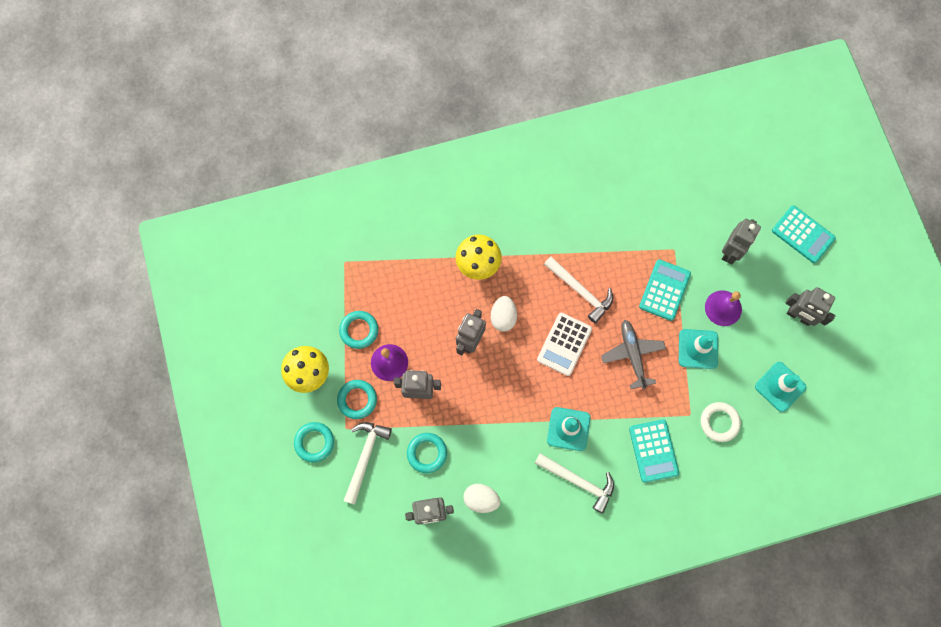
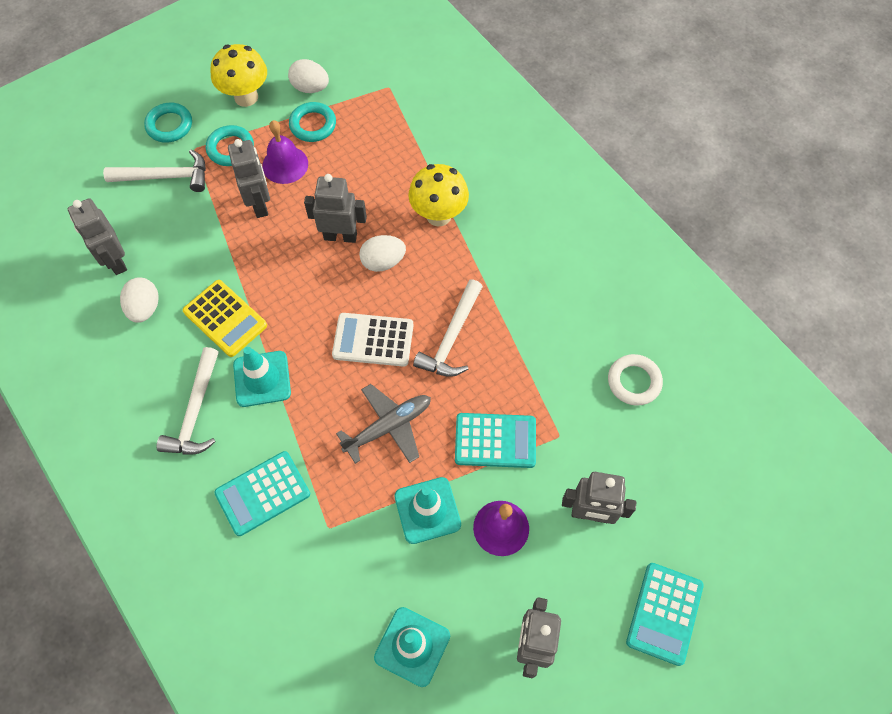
camera: 70 degrees right, 10 degrees down
turquoise ring [407,433,447,473] -> none
white ring [701,402,741,442] -> white ring moved to [608,354,663,406]
none -> yellow calculator [183,280,267,357]
none -> white egg [288,59,329,93]

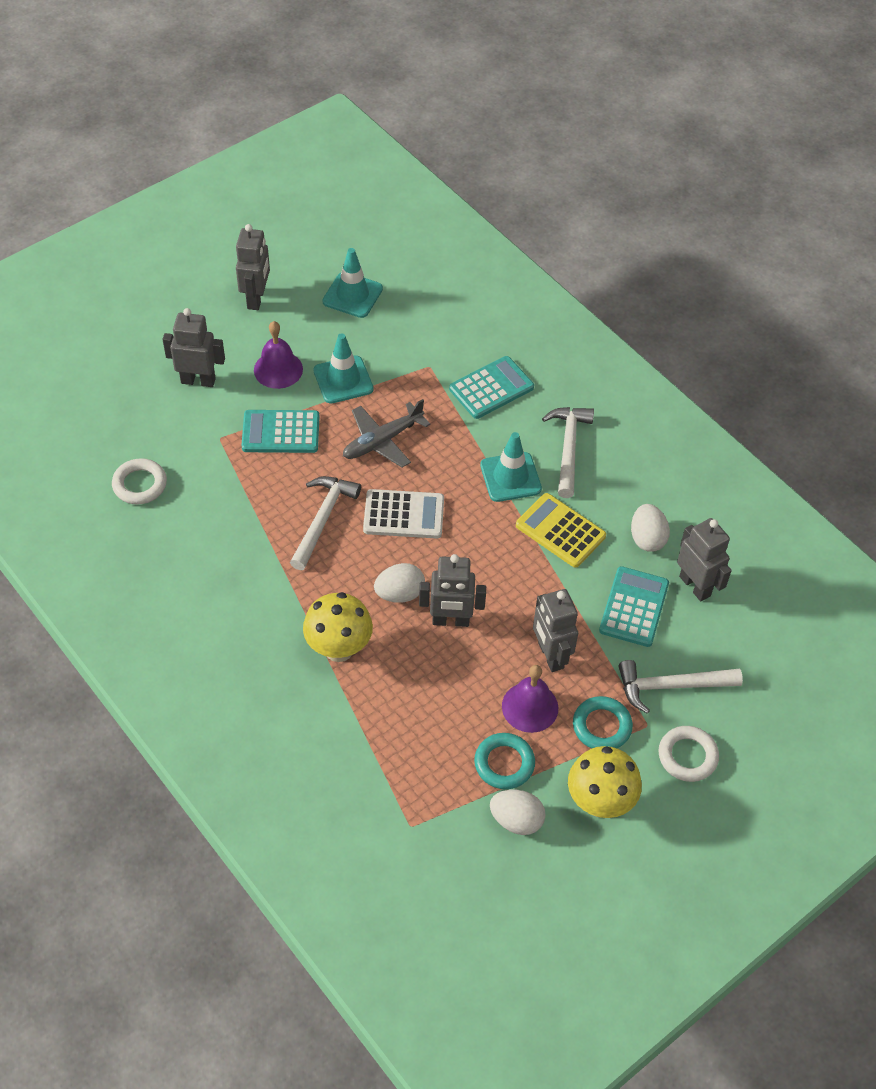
camera: 175 degrees right, 10 degrees down
turquoise ring [144,103,192,143] -> white ring [659,726,719,782]
turquoise calculator [626,563,704,666] -> turquoise calculator moved to [599,566,669,647]

